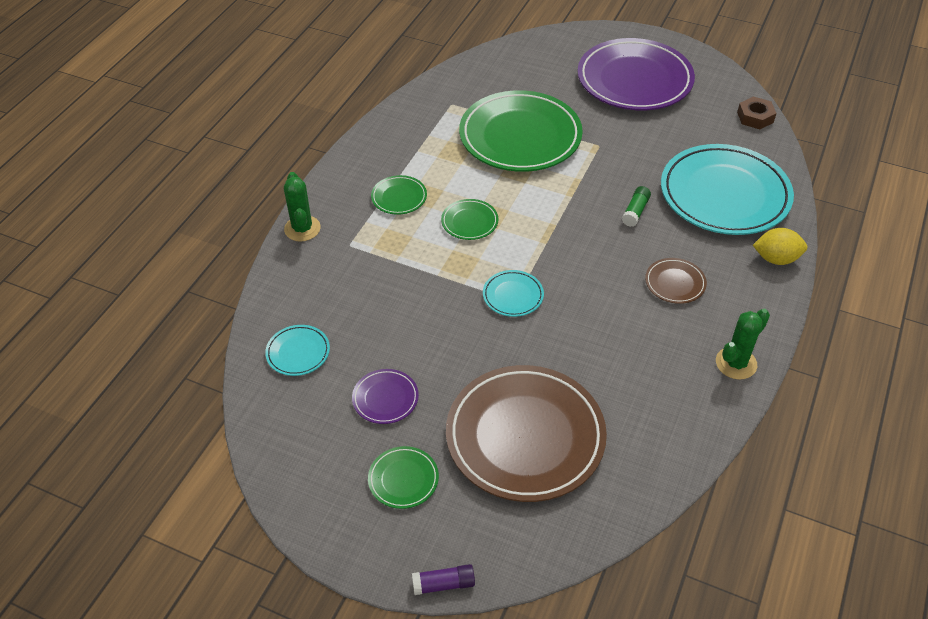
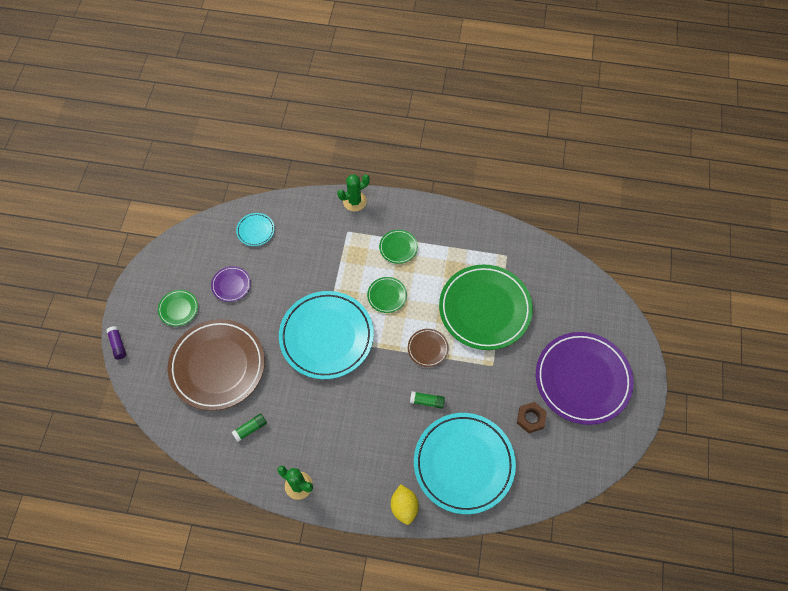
camera: 75 degrees right, 15 degrees up
turquoise plate [483,270,544,317] -> turquoise plate [279,291,374,379], size x2.32
brown plate [645,258,707,304] -> brown plate moved to [408,329,449,367]
brown nut [737,96,776,129] -> brown nut moved to [517,402,547,433]
none -> green glue stick [232,413,267,442]

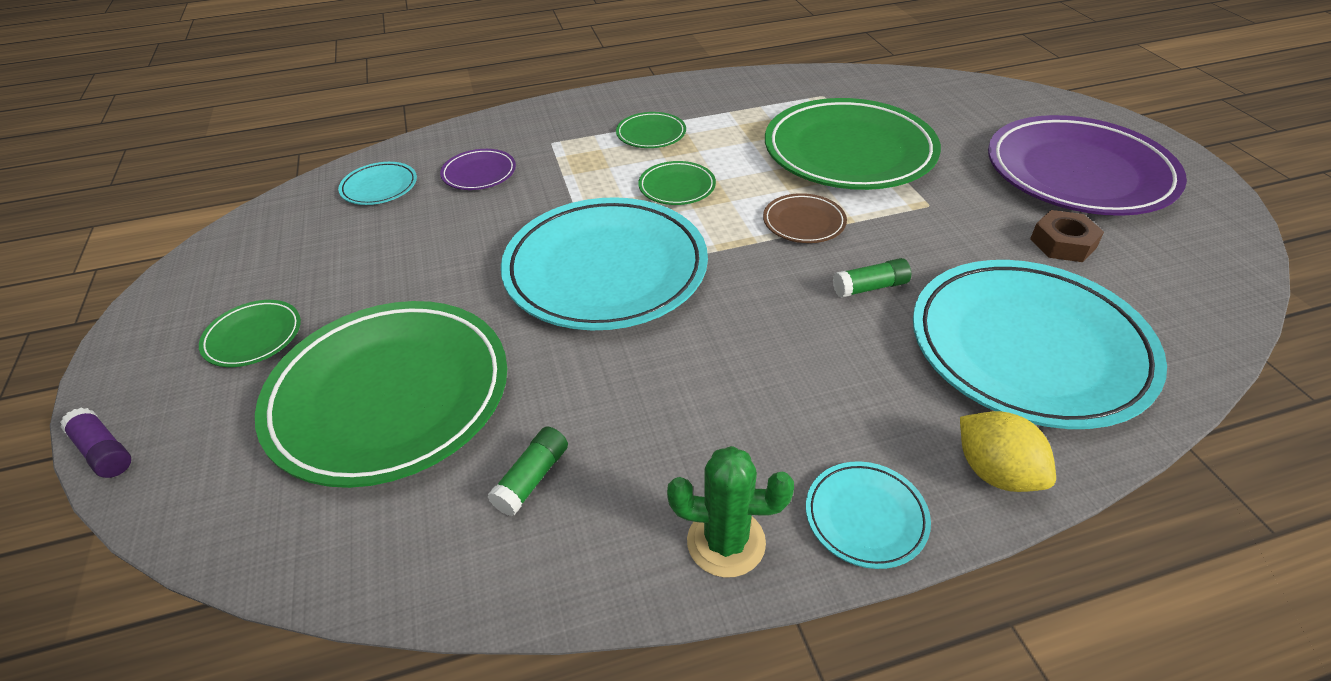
camera: 25 degrees left, 20 degrees down
brown plate [168,319,265,411] -> green plate [255,301,507,488]
purple plate [211,266,251,302] -> purple plate moved to [440,149,516,190]
green cactus [337,174,370,212] -> none
none -> turquoise plate [806,461,931,569]

